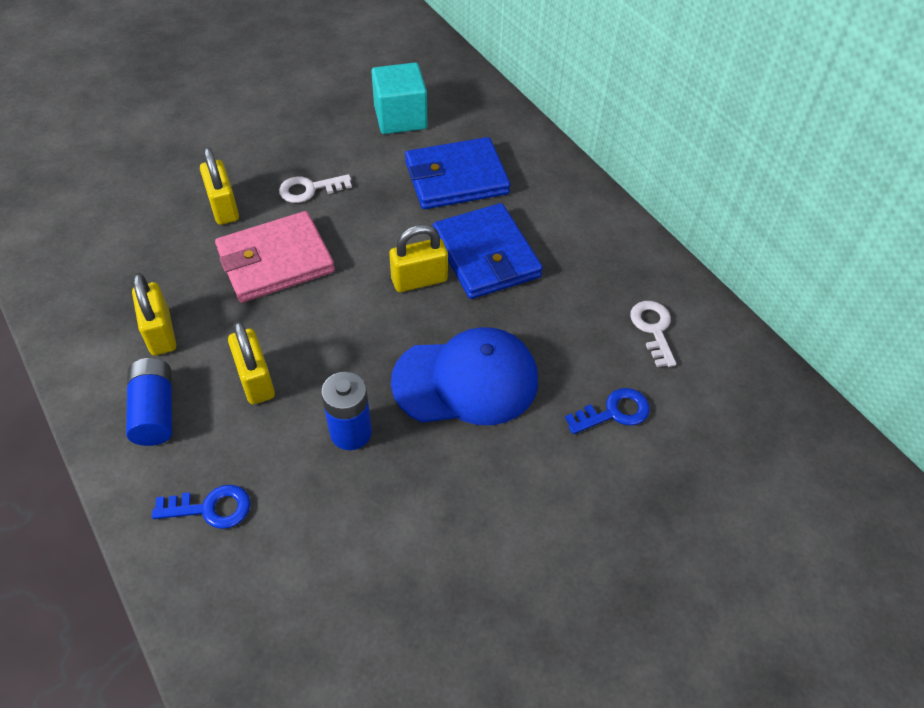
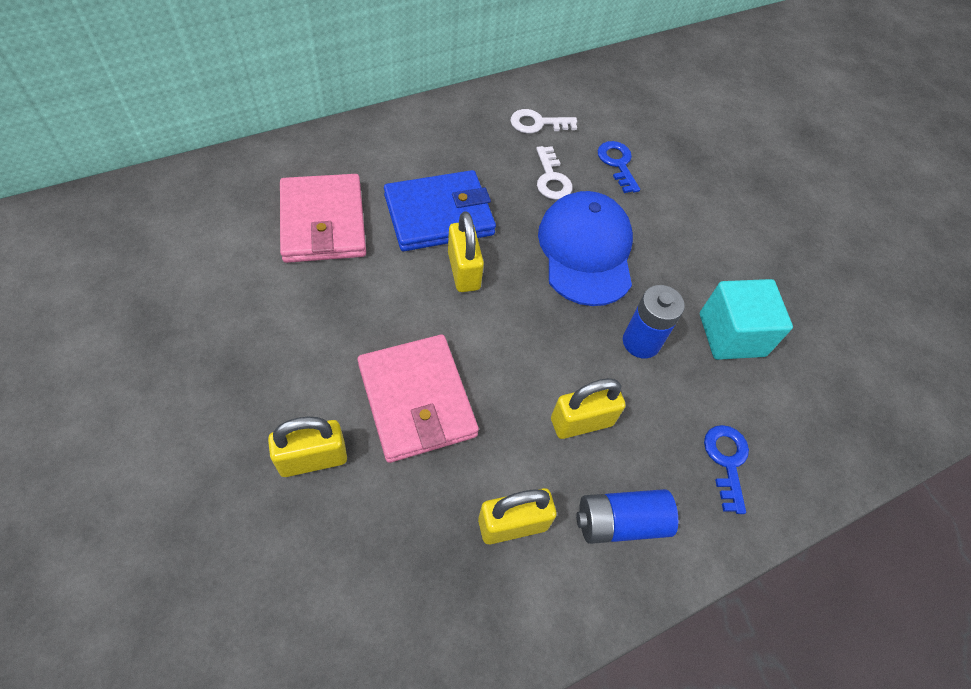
camera: 90 degrees left, 5 degrees up
white key [279,174,352,203] -> white key moved to [536,146,573,200]
turquoise cube [371,62,427,134] -> turquoise cube moved to [700,279,793,360]
blue wallet [405,137,510,209] -> pink wallet [280,174,366,263]

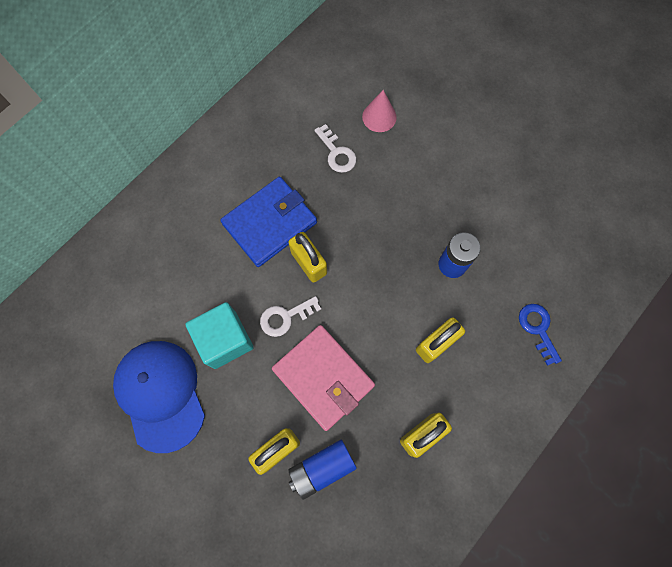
camera: 15 degrees left, 15 degrees up
pink wallet [280,174,366,263] -> none
white key [511,109,577,133] -> white key moved to [260,296,321,337]
blue cap [538,191,633,306] -> blue cap moved to [113,341,205,453]
blue battery [576,489,678,544] -> blue battery moved to [288,440,357,500]
blue key [598,141,640,193] -> pink cone [362,90,397,132]
turquoise cube [700,279,793,360] -> turquoise cube moved to [185,302,254,369]

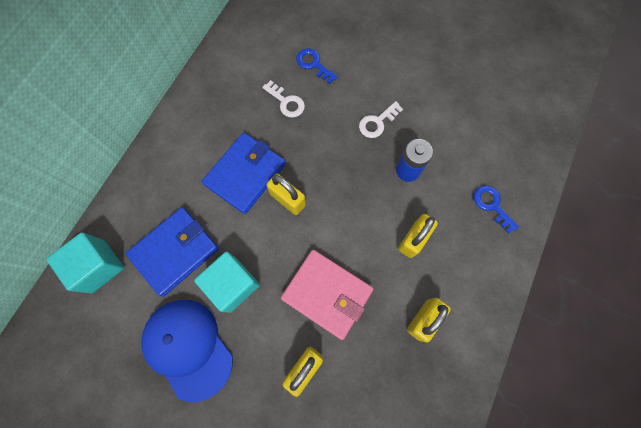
camera: 15 degrees left, 0 degrees up
white key [260,296,321,337] -> white key moved to [359,101,403,138]
blue battery [288,440,357,500] -> none
pink cone [362,90,397,132] -> blue key [296,48,338,84]
none -> turquoise cube [46,232,124,293]
none -> blue wallet [126,208,219,297]

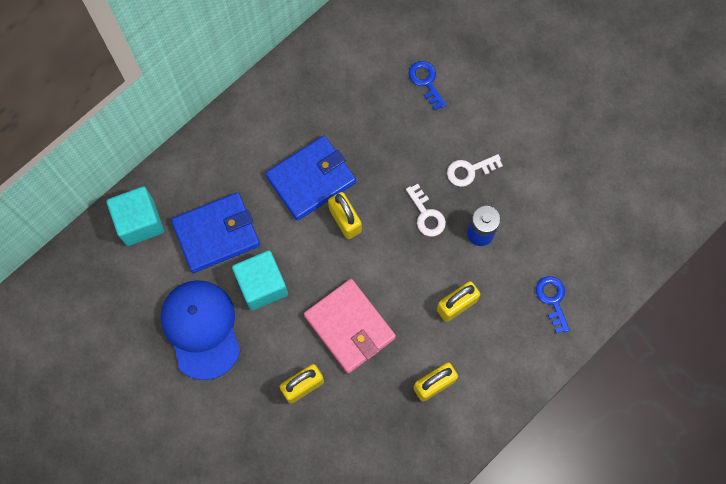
camera: 20 degrees right, 0 degrees up
white key [262,80,305,117] -> white key moved to [406,184,446,236]

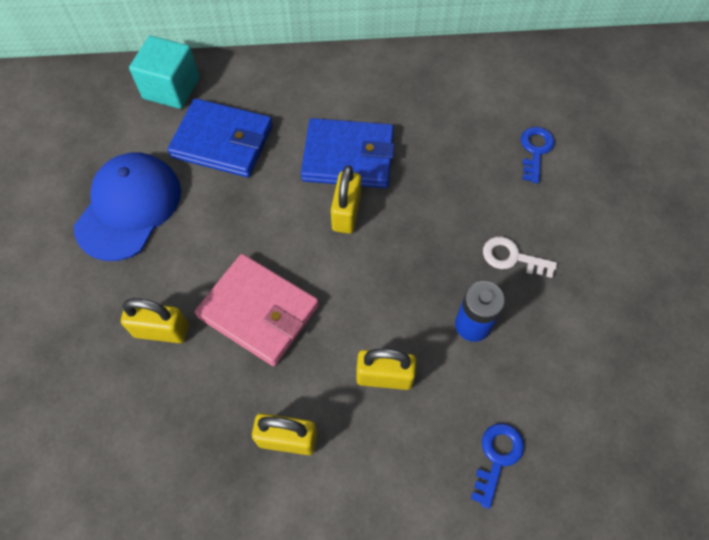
camera: 40 degrees right, 10 degrees down
turquoise cube [232,250,288,310] -> none
pink wallet [304,279,396,373] -> pink wallet turned 60 degrees counterclockwise [195,254,319,366]
white key [406,184,446,236] -> none

